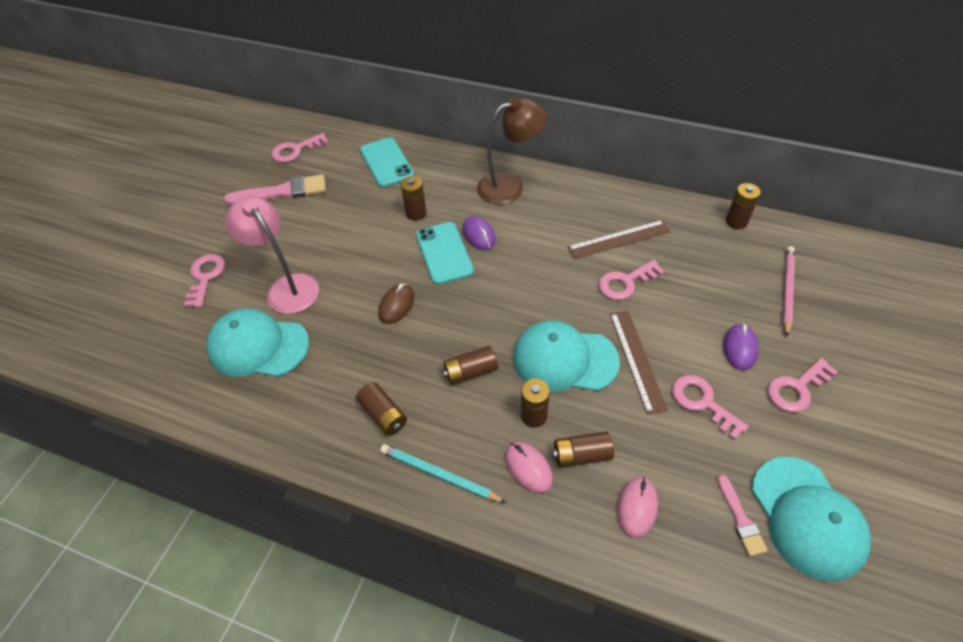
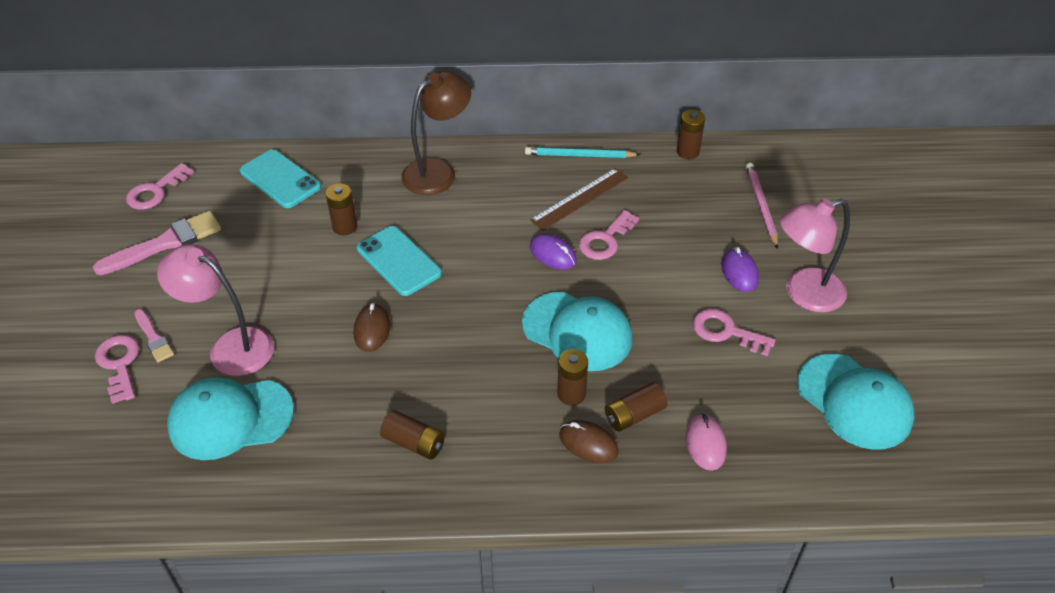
camera: 25 degrees left, 5 degrees down
turquoise pencil [380,444,507,503] -> turquoise pencil moved to [525,147,641,158]
brown battery [443,346,498,385] -> none
purple mouse [463,216,496,250] -> purple mouse moved to [530,234,577,270]
pink mouse [505,442,553,493] -> brown mouse [559,420,618,463]
turquoise cap [513,321,620,391] -> turquoise cap turned 135 degrees counterclockwise [522,292,633,371]
brown ruler [610,310,668,415] -> none
pink brush [717,475,768,556] -> pink brush moved to [135,309,174,362]
pink key [768,358,838,412] -> pink lamp [780,199,850,312]

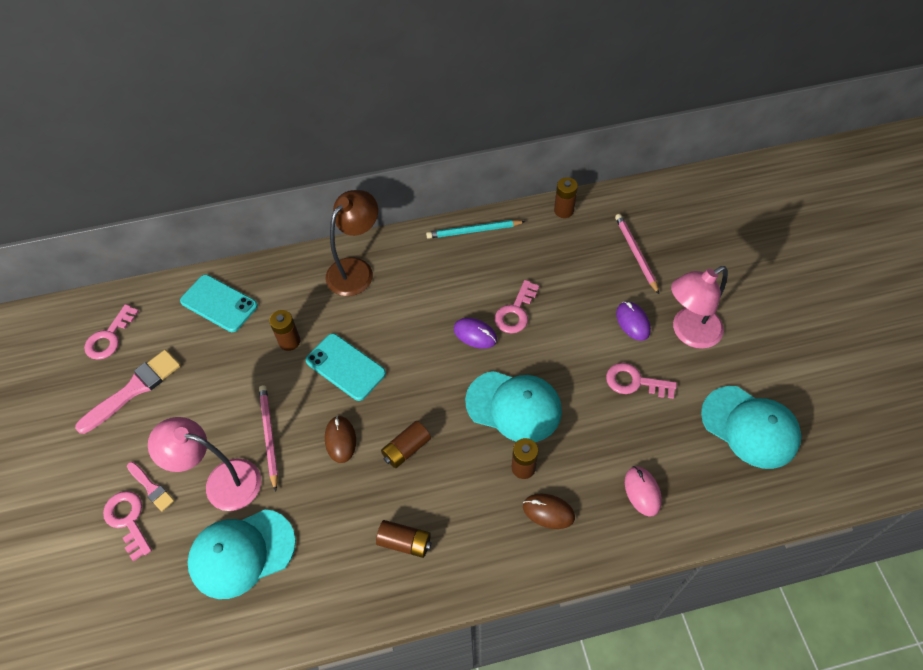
camera: 10 degrees left, 10 degrees up
brown ruler [530,168,628,231] -> none
brown battery [605,382,668,432] -> brown battery moved to [381,421,431,468]
none -> pink pencil [259,385,278,491]

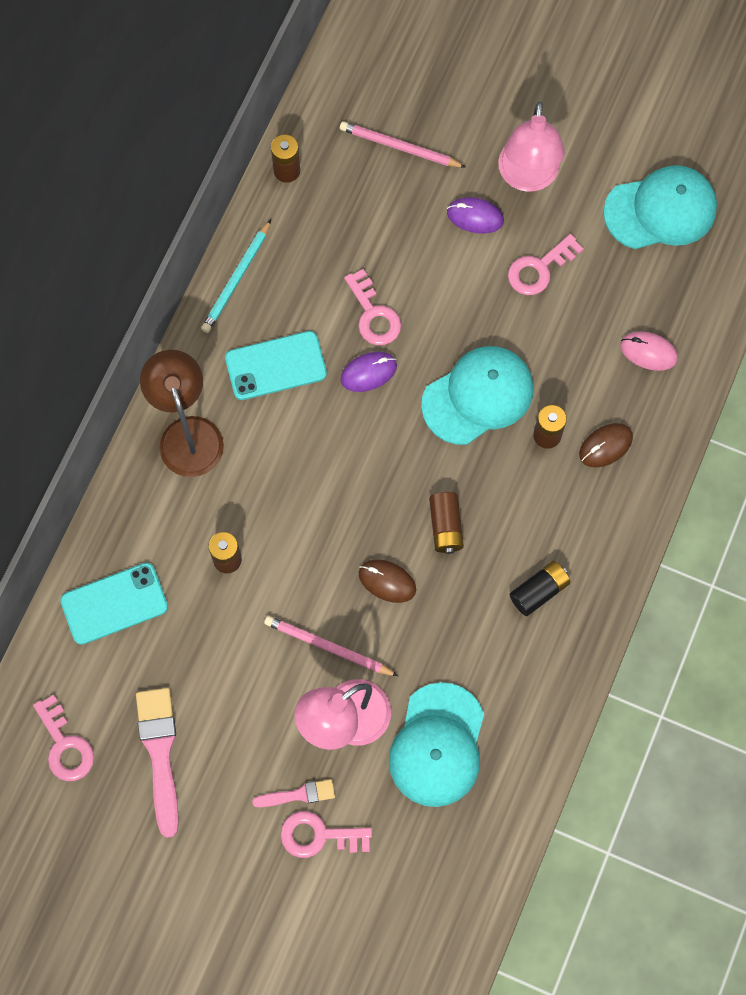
camera: 55 degrees left, 15 degrees up
turquoise phone [306,334,386,401] -> turquoise phone moved to [225,331,327,400]
brown battery [376,520,432,558] -> black battery [509,561,571,616]

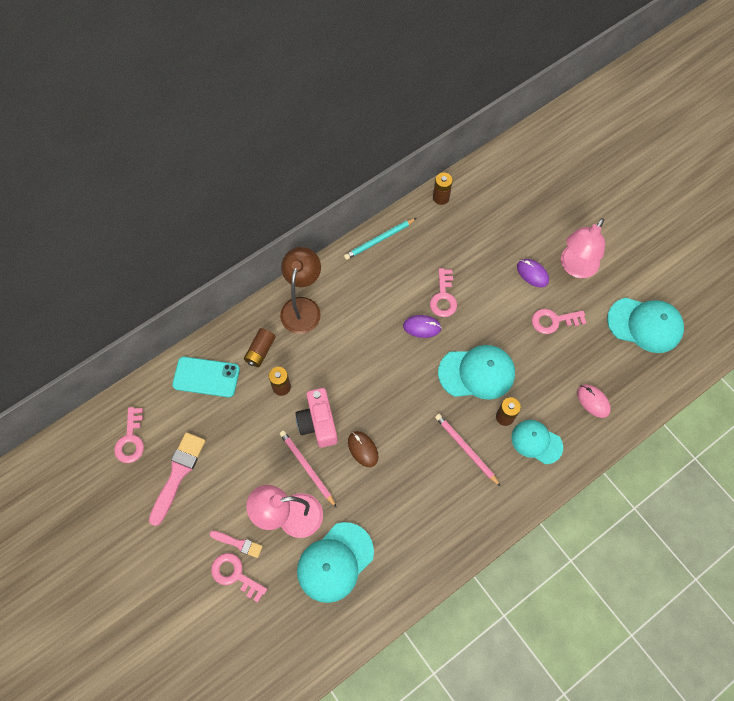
camera: 30 degrees right, 5 degrees down
turquoise phone [225,331,327,400] -> none
pink pencil [340,121,466,168] -> pink pencil moved to [435,414,501,487]
brown battery [429,492,464,554] -> brown battery moved to [244,328,275,367]
black battery [509,561,571,616] -> none
brown mouse [579,423,633,468] -> turquoise cap [511,420,563,464]
none -> pink camera [295,388,338,448]

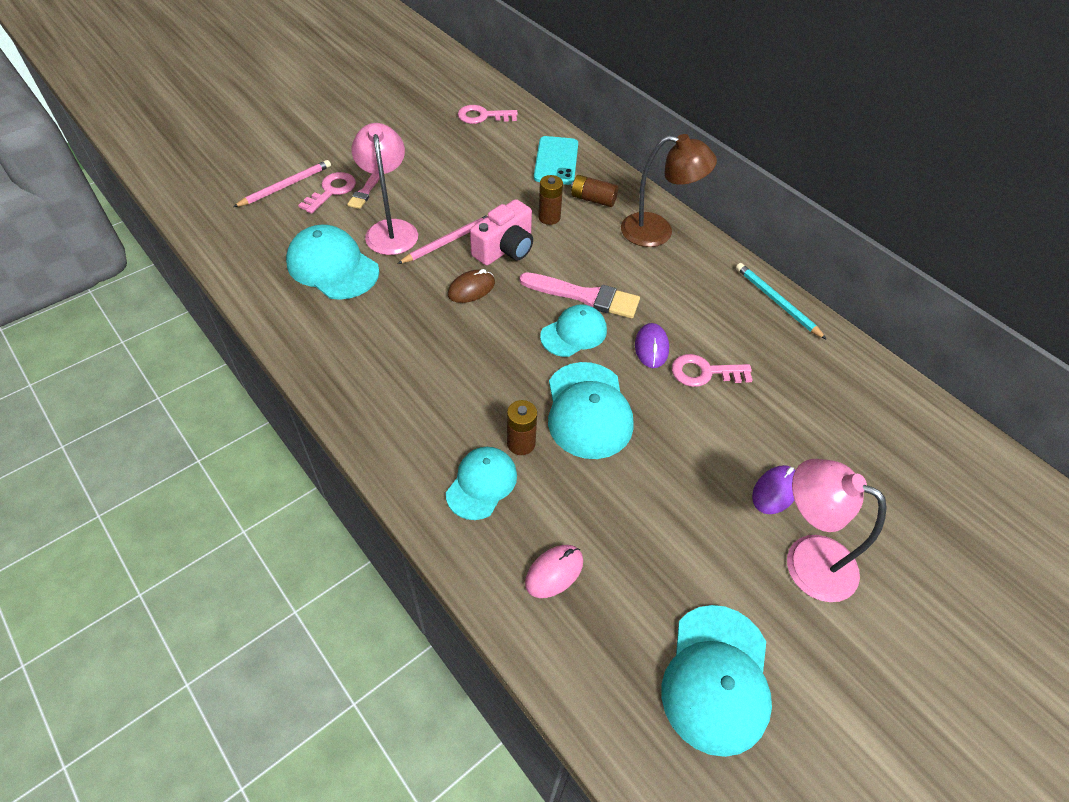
camera: 85 degrees right, 15 degrees down
pink brush [149,432,205,526] -> pink brush moved to [519,272,640,318]
pink camera [295,388,338,448] -> pink camera turned 150 degrees clockwise [470,199,533,265]
brown battery [433,173,453,205] -> none
pink pencil [435,414,501,487] -> pink pencil moved to [233,160,331,207]
pink key [532,309,586,334] -> none
none -> turquoise cap [540,304,607,357]

